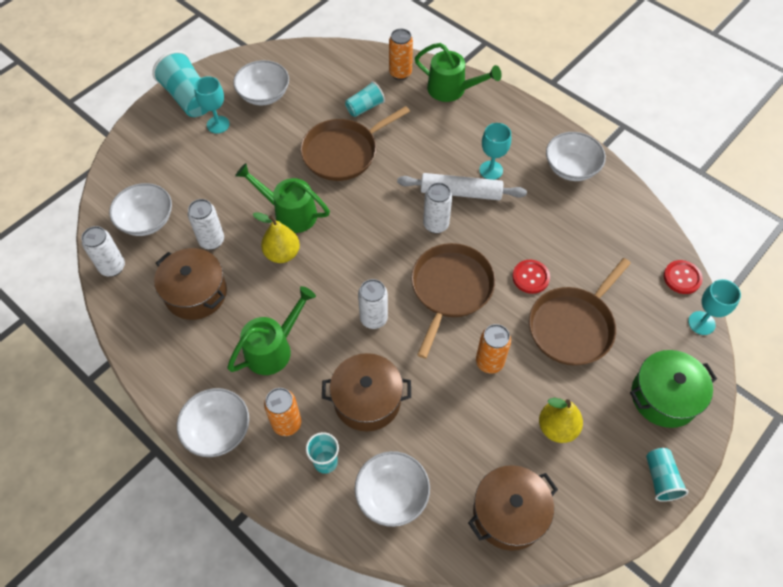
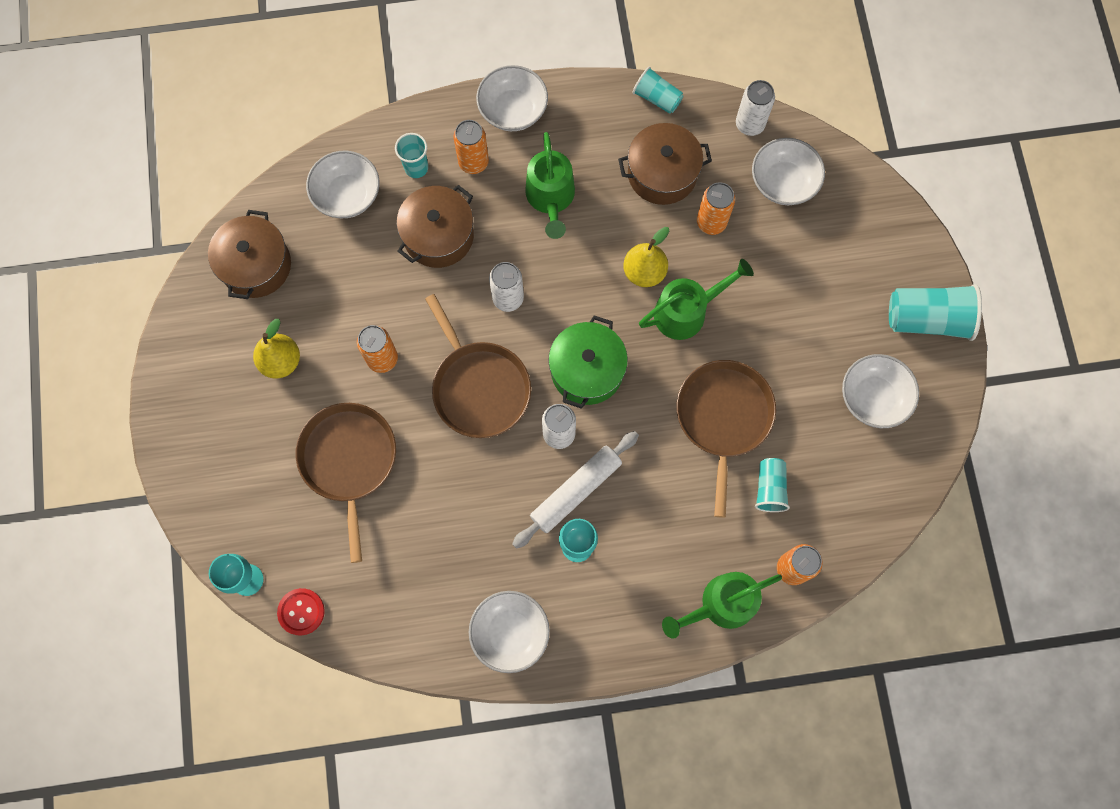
camera: 130 degrees right, 15 degrees up
white can [188,199,224,250] -> orange can [697,182,735,235]
turquoise goblet [194,76,230,134] -> none
red button [512,260,550,294] -> none
green pot [630,350,717,428] -> green pot moved to [548,315,628,409]
turquoise cup [646,448,689,502] -> turquoise cup moved to [633,67,683,114]

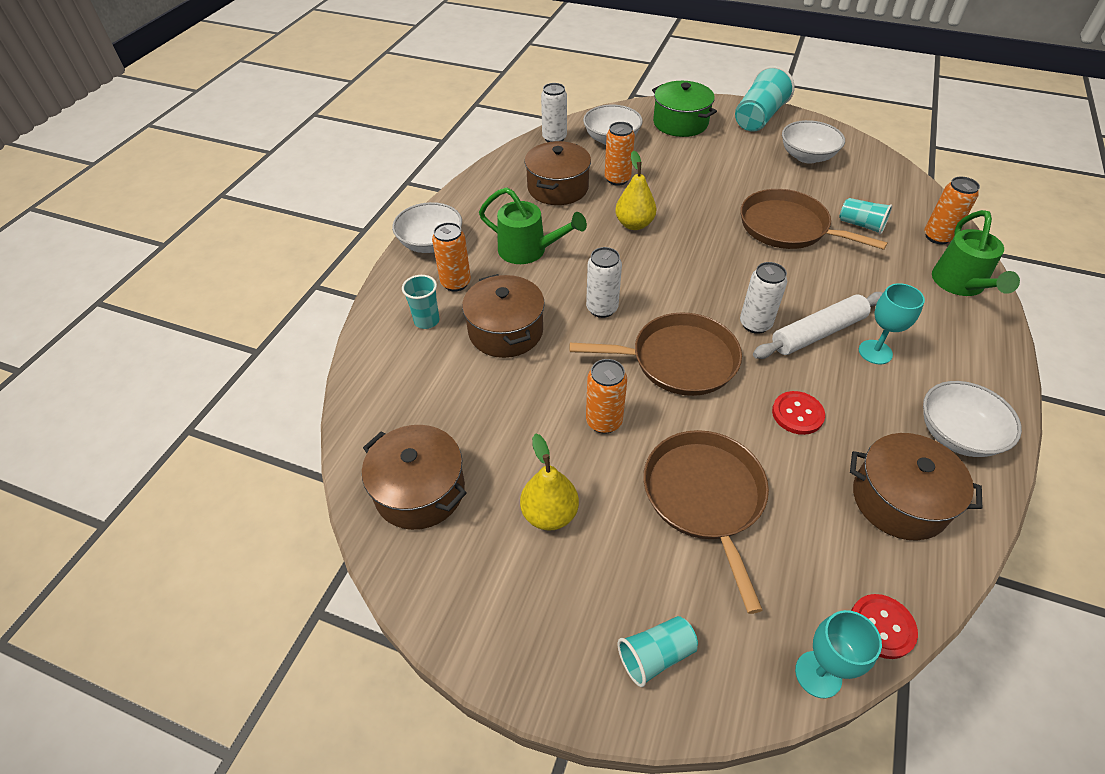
camera: 60 degrees left, 25 degrees down
brown pan [296,403,396,563] -> brown pan turned 60 degrees clockwise [643,430,769,614]
white bowl [306,151,379,218] -> none
white rolling pin [512,431,639,549] -> white rolling pin turned 75 degrees clockwise [753,292,883,359]
green pot [548,315,628,409] -> green pot moved to [652,81,717,137]
turquoise cup [633,67,683,114] -> turquoise cup moved to [618,616,698,687]
green watering can [639,259,754,340] -> none
none -> red button [772,391,825,435]
none -> brown pot [850,433,982,540]

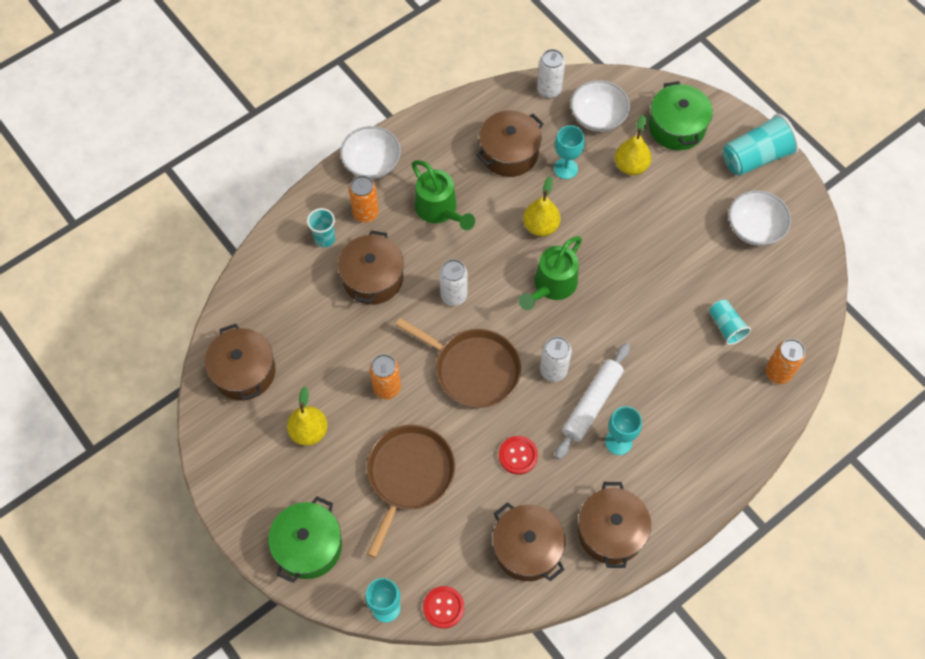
camera: 30 degrees right, 15 degrees up
orange can [605,122,635,186] -> turquoise goblet [554,125,585,179]
turquoise cup [618,616,698,687] -> green pot [268,496,342,583]
brown pan [740,189,888,250] -> none
white rolling pin [753,292,883,359] -> white rolling pin turned 60 degrees counterclockwise [555,343,630,460]
white bowl [923,381,1022,457] -> brown pot [578,482,651,568]
green watering can [932,210,1020,296] -> green watering can moved to [518,236,582,310]
none -> yellow pear [615,115,651,175]

